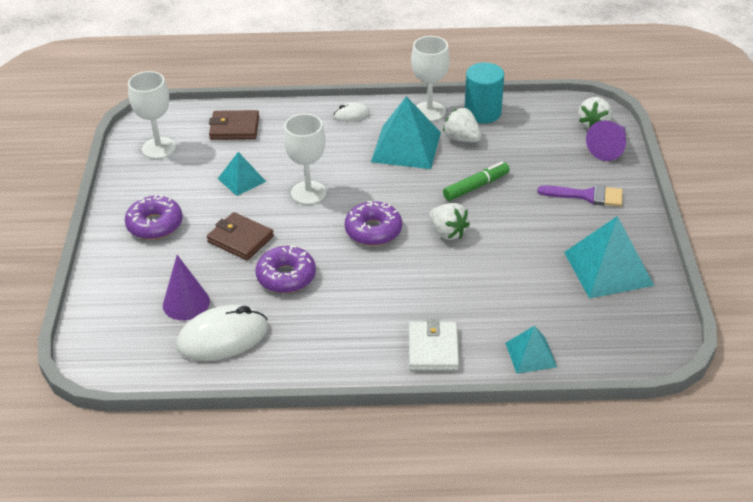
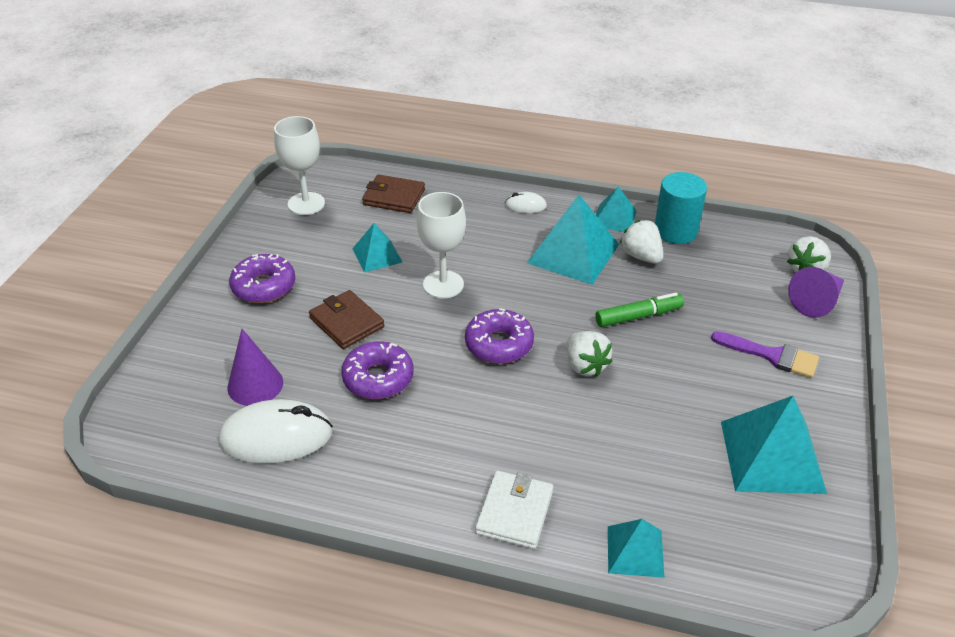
camera: 15 degrees right, 0 degrees up
white goblet [411,36,450,122] -> turquoise pyramid [596,186,637,232]

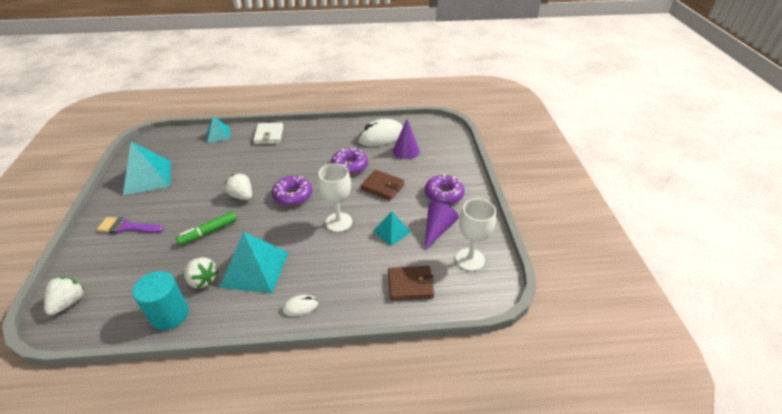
camera: 160 degrees right, 0 degrees up
turquoise pyramid [596,186,637,232] -> none
purple cone [788,267,844,318] -> purple cone moved to [424,202,459,251]

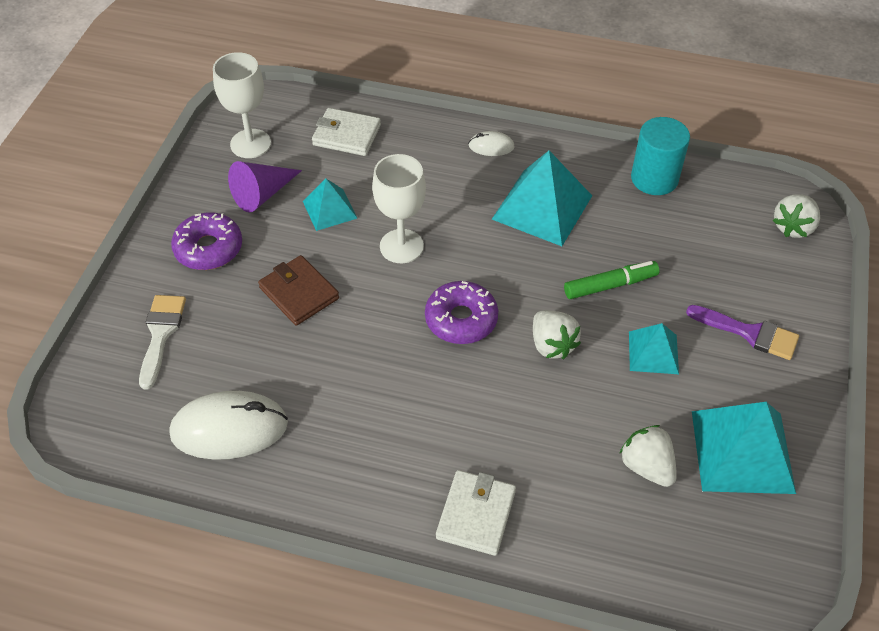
camera: 160 degrees left, 10 degrees up
white strawberry [184,257,218,289] -> white strawberry moved to [619,425,677,487]
turquoise pyramid [207,116,230,143] -> turquoise pyramid moved to [629,323,679,374]
purple donut [331,147,368,175] -> none
brown wallet [388,266,434,301] -> white wallet [312,108,381,156]
purple cone [393,119,420,159] -> none
none -> white brush [139,295,186,390]

